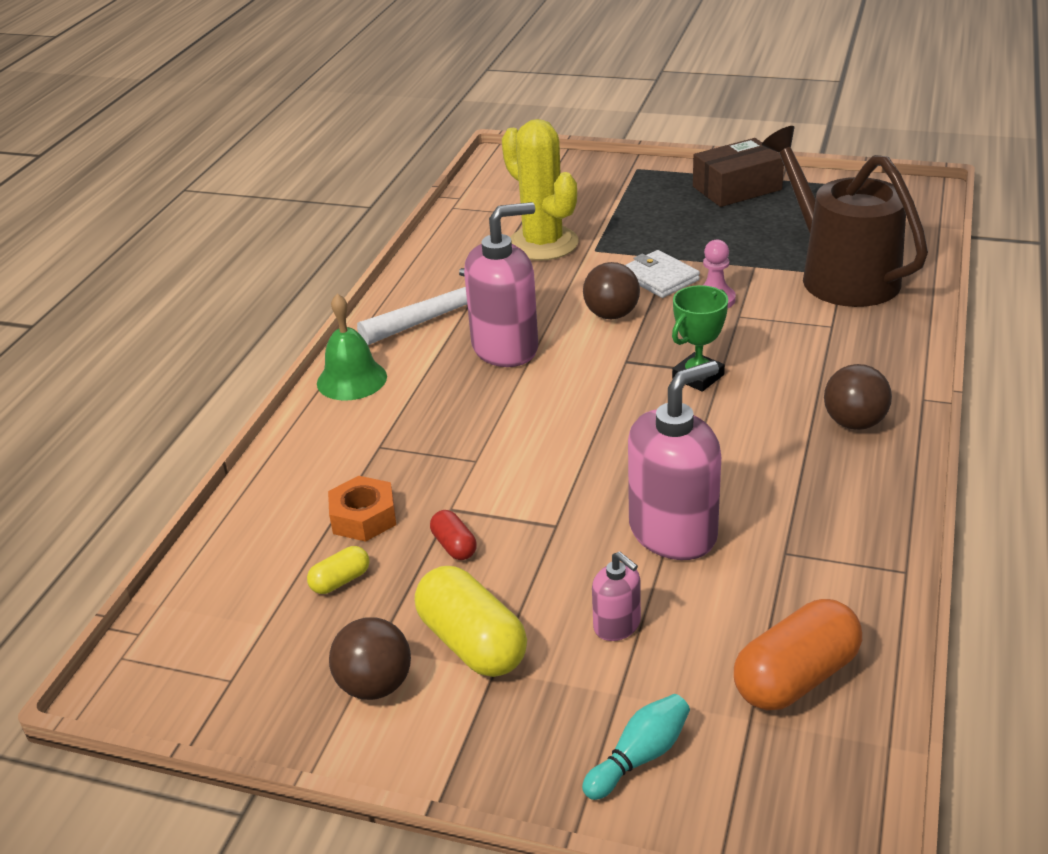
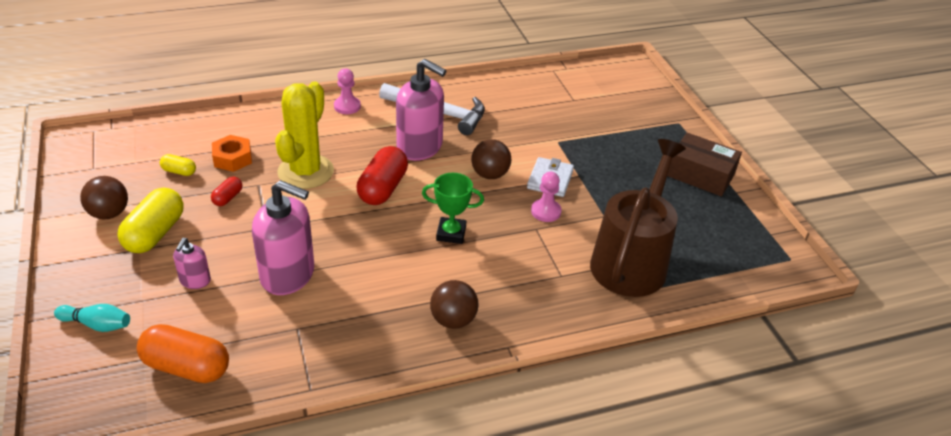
camera: 50 degrees right, 5 degrees up
green bell [317,293,387,401] -> pink pawn [334,68,361,114]
yellow cactus [502,119,578,261] -> yellow cactus moved to [275,82,334,189]
none -> red capsule [357,146,408,205]

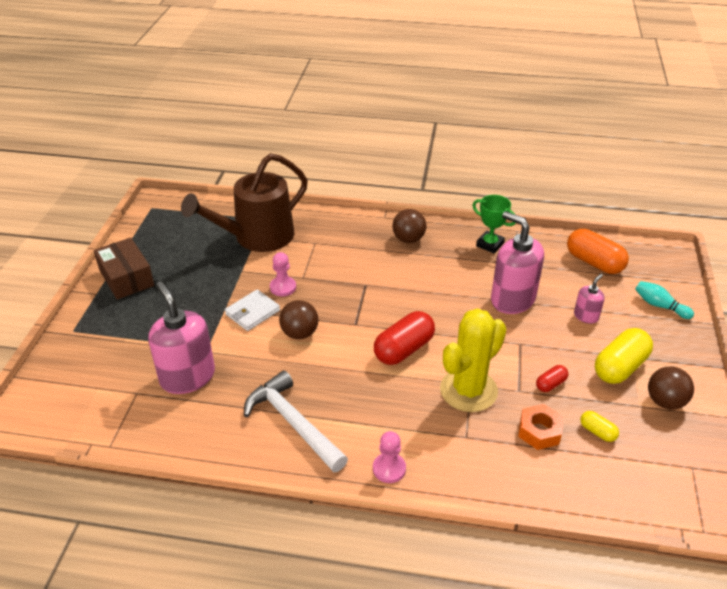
camera: 150 degrees left, 0 degrees up
pink soap dispenser [396,59,446,161] -> pink soap dispenser moved to [148,281,215,394]
green trophy [422,173,484,244] -> green trophy moved to [472,195,516,253]

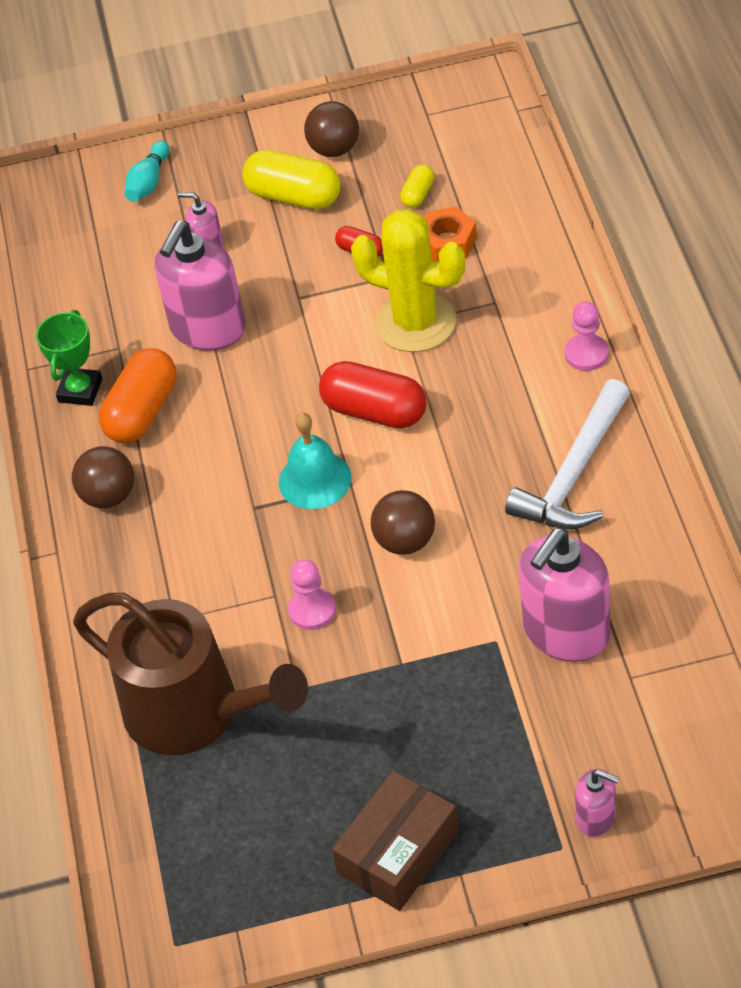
camera: 105 degrees left, 10 degrees up
white wallet [225,290,280,331] -> none
orange capsule [567,229,629,274] -> orange capsule moved to [99,348,177,443]
none -> turquoise bell [279,413,352,509]
none -> pink soap dispenser [575,769,619,837]

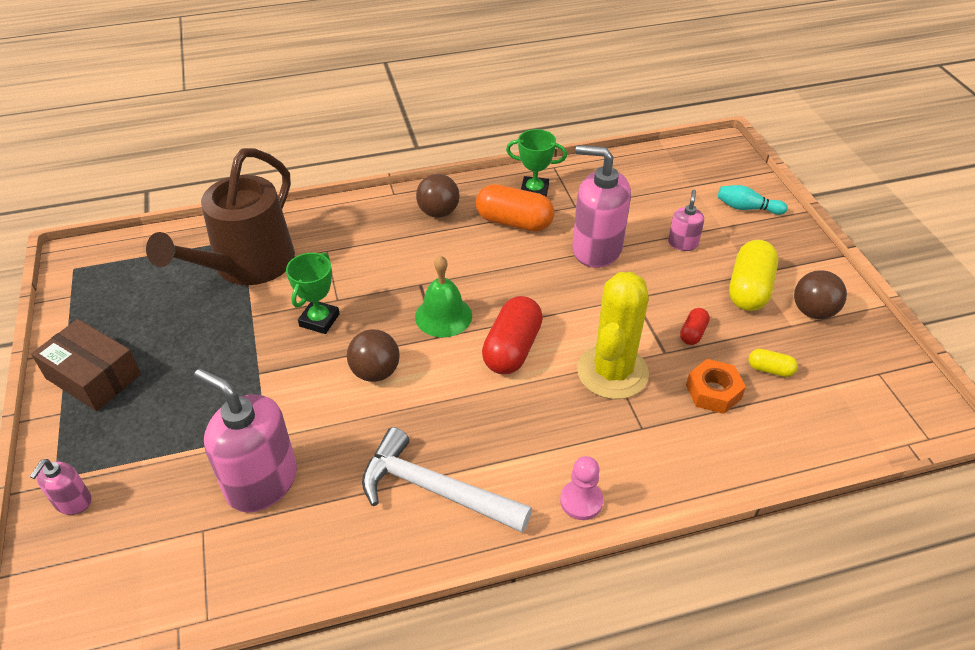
camera: 80 degrees right, 5 degrees down
turquoise bell [279,413,352,509] -> green bell [415,255,472,337]
pink pawn [288,560,336,630] -> green trophy [286,252,339,334]

